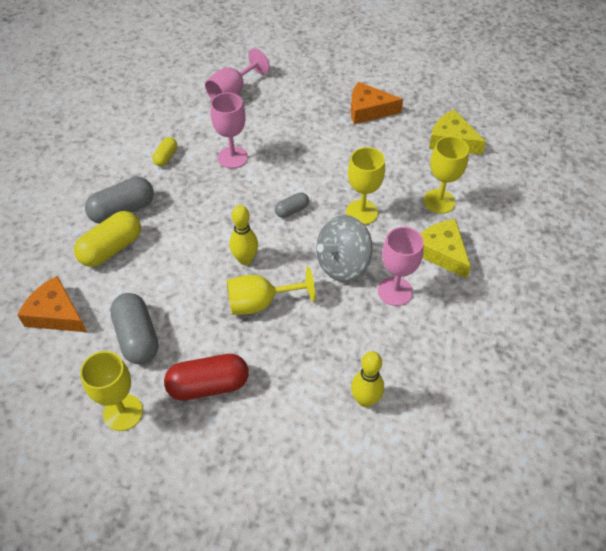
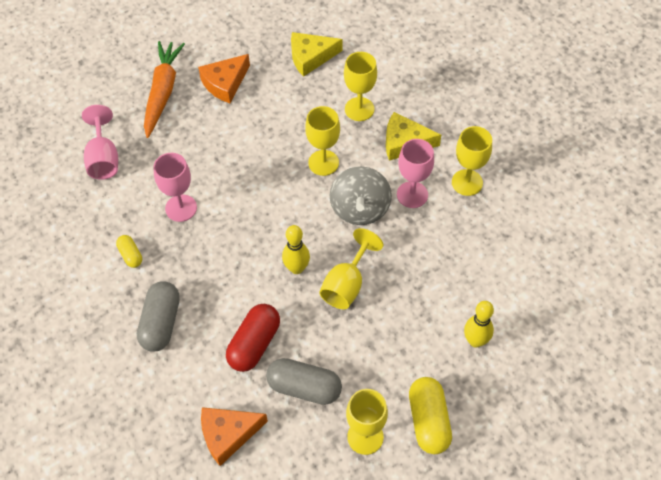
camera: 50 degrees left, 5 degrees up
yellow capsule [74,211,141,267] -> yellow capsule moved to [409,377,452,454]
red capsule [164,354,249,401] -> red capsule moved to [226,304,280,372]
grey capsule [275,192,309,218] -> none
yellow bowling pin [351,351,384,407] -> yellow bowling pin moved to [464,301,494,348]
none -> orange carrot [144,41,185,138]
none -> yellow goblet [452,126,492,196]

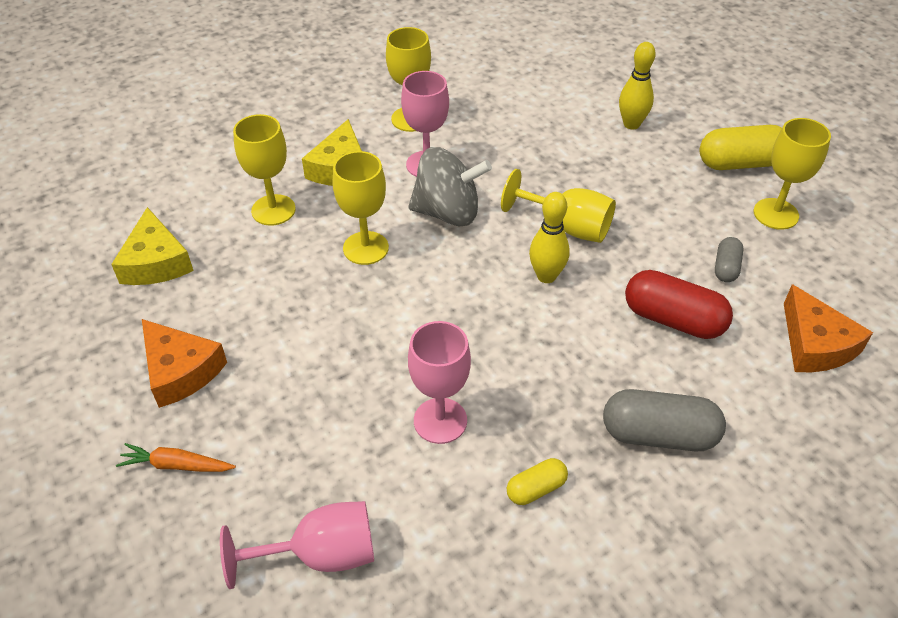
camera: 90 degrees left, 10 degrees down
orange carrot [144,41,185,138] -> orange carrot [116,443,236,472], size x0.51
grey capsule [266,358,342,405] -> grey capsule [715,237,743,282], size x0.54

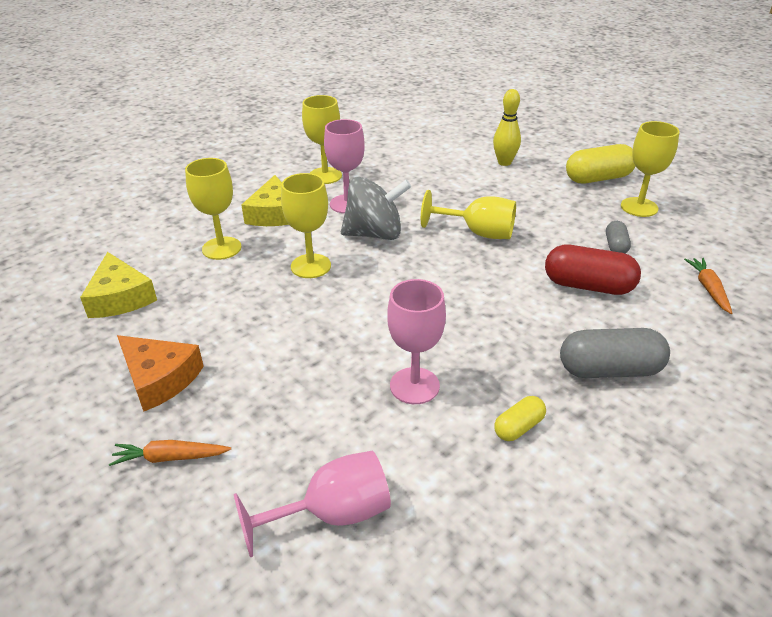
camera: 10 degrees left, 10 degrees down
yellow bowling pin [529,192,570,283] -> none
orange cheese [784,284,873,372] -> orange carrot [684,258,732,314]

